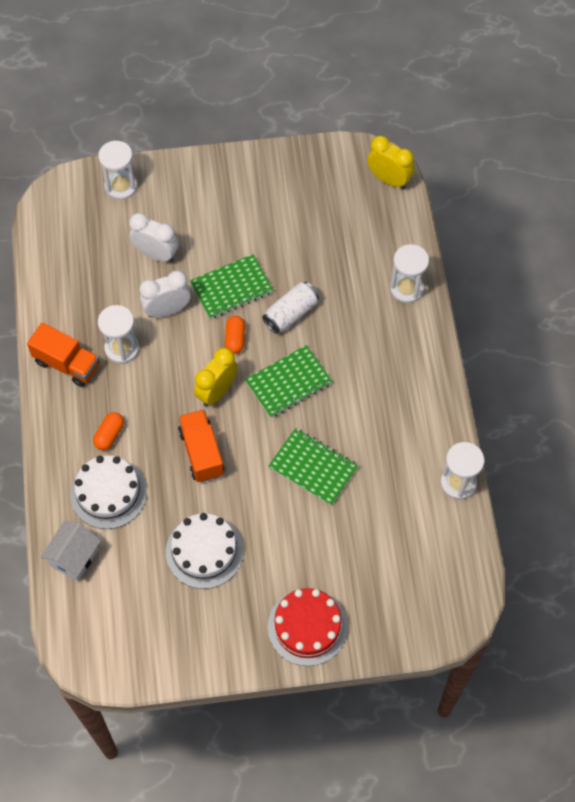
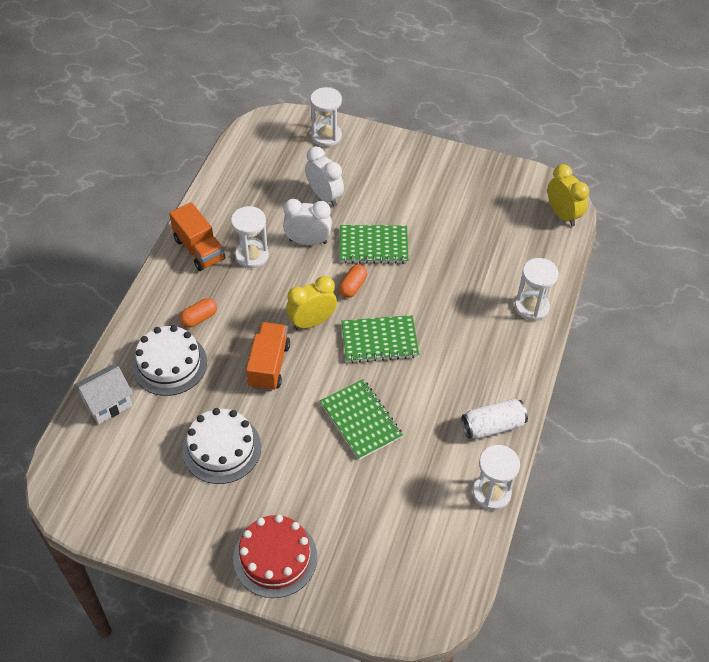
camera: 25 degrees right, 10 degrees down
white can [262,282,319,334] -> white can moved to [461,398,528,439]

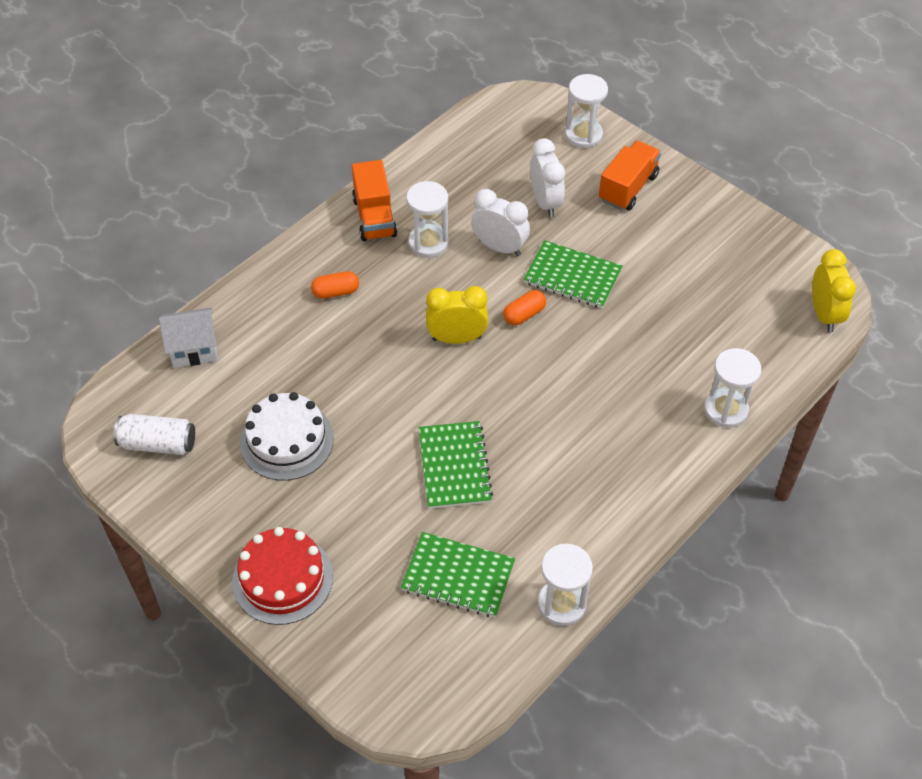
camera: 25 degrees right, 0 degrees up
white cake [132,325,207,396] -> none
orange truck [246,322,290,391] -> orange truck moved to [599,141,661,211]
green notebook [341,315,419,363] -> green notebook moved to [401,532,515,617]
white can [461,398,528,439] -> white can moved to [114,414,195,455]

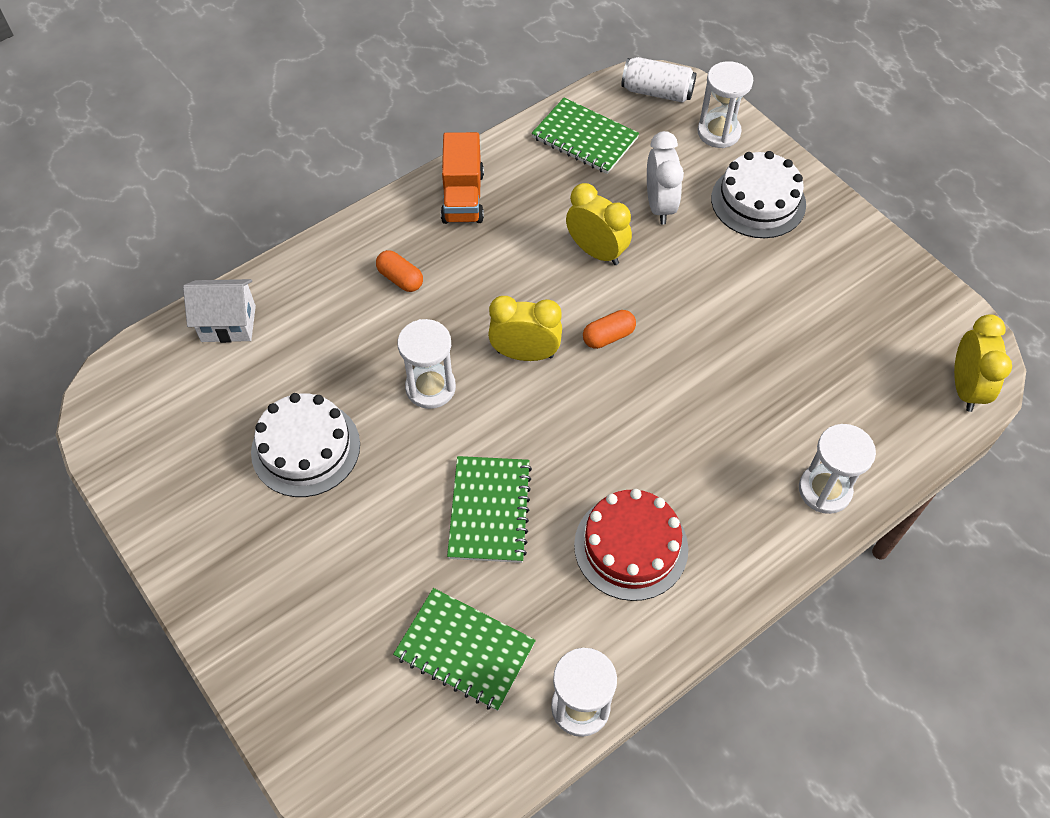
camera: 10 degrees right, 5 degrees up
white can [114,414,195,455] -> white can moved to [621,57,697,103]
red cake [232,527,333,625] -> red cake moved to [574,489,689,601]
orange capsule [311,271,359,299] -> orange capsule turned 45 degrees clockwise [376,250,423,292]
white hourglass [406,181,449,258] -> white hourglass moved to [397,319,456,409]
white clock [471,189,530,256] -> yellow clock [566,183,632,265]
green notebook [523,240,623,309] -> green notebook moved to [532,98,639,174]
orange truck [599,141,661,211] -> white cake [711,151,806,238]

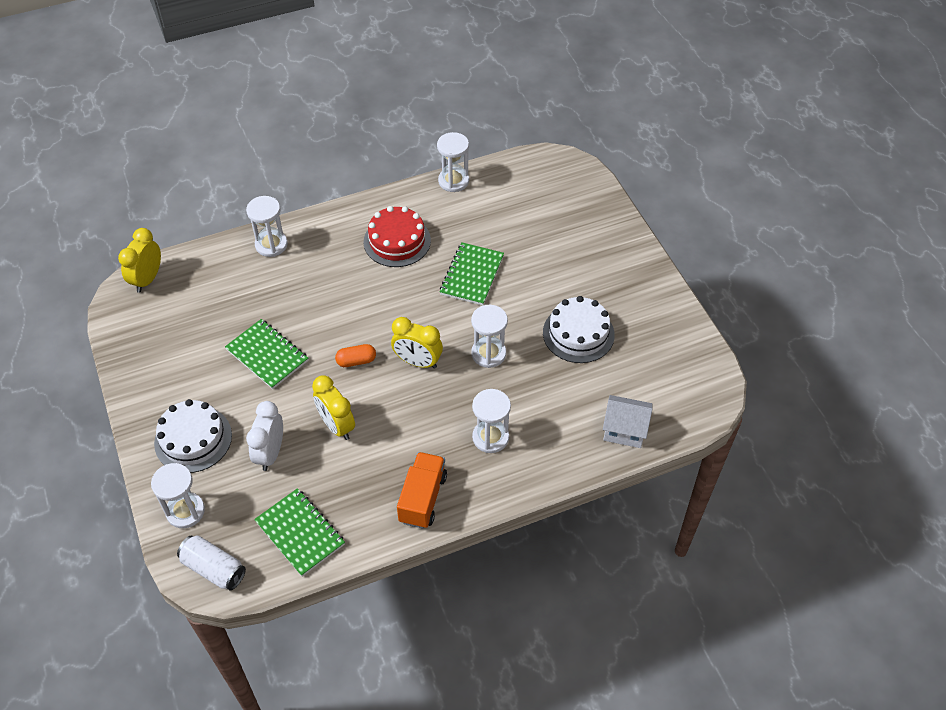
camera: 165 degrees left, 5 degrees down
orange capsule [376,250,423,292] -> white hourglass [472,389,511,453]
green notebook [393,588,536,711] -> green notebook moved to [225,319,308,389]

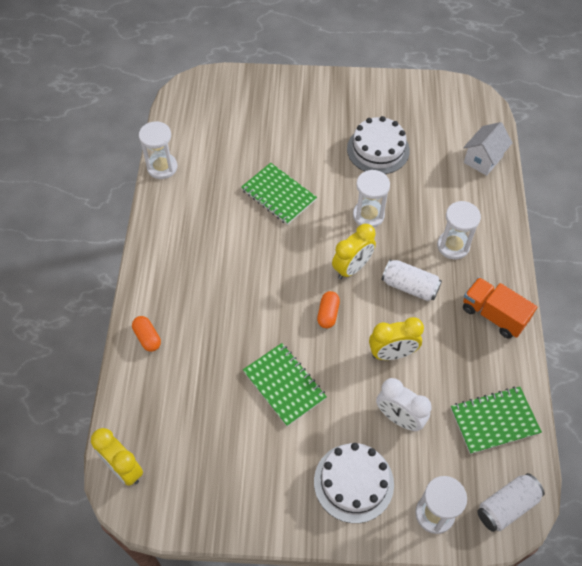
camera: 65 degrees left, 5 degrees up
green notebook [225,319,308,389] -> green notebook turned 75 degrees clockwise [243,343,327,426]
white hourglass [246,196,288,257] -> orange capsule [132,316,161,352]
red cake [363,206,431,267] -> none
none -> white can [382,260,442,301]

